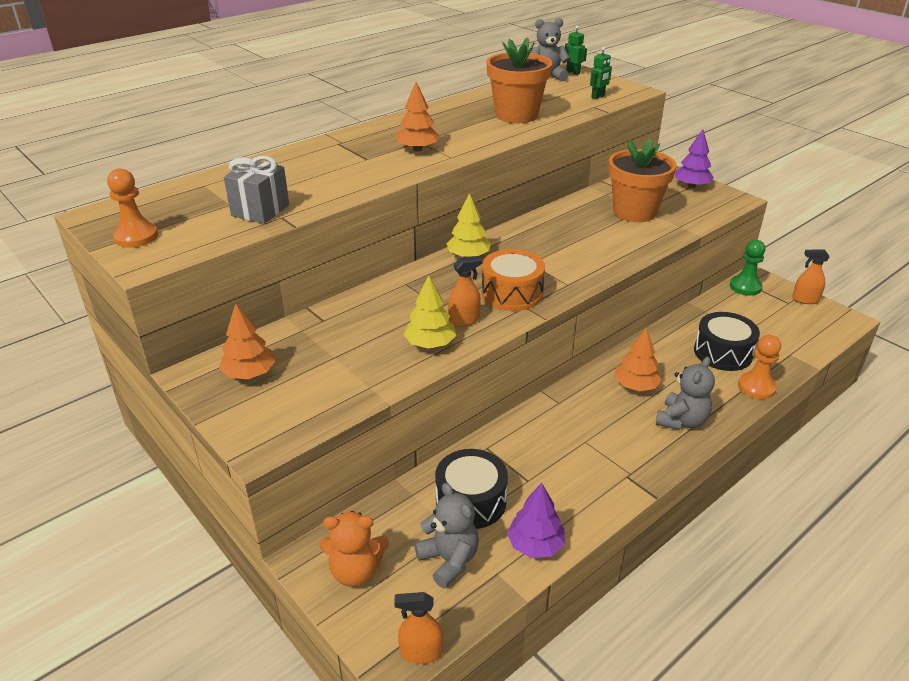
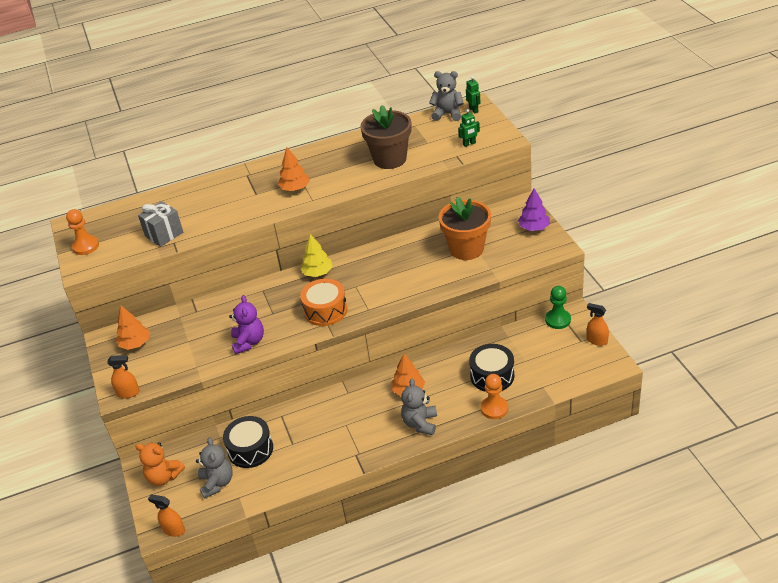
camera: 25 degrees right, 5 degrees up
yellow tree [403,275,456,349] -> purple teddy bear [229,295,264,354]
orange spray bottle [448,256,483,327] -> orange spray bottle moved to [107,355,140,398]
orange flower pot [486,37,552,123] -> brown flower pot [361,105,411,169]
purple tree [507,483,565,558] -> none
grey teddy bear [656,357,715,430] -> grey teddy bear turned 135 degrees clockwise [401,378,437,435]

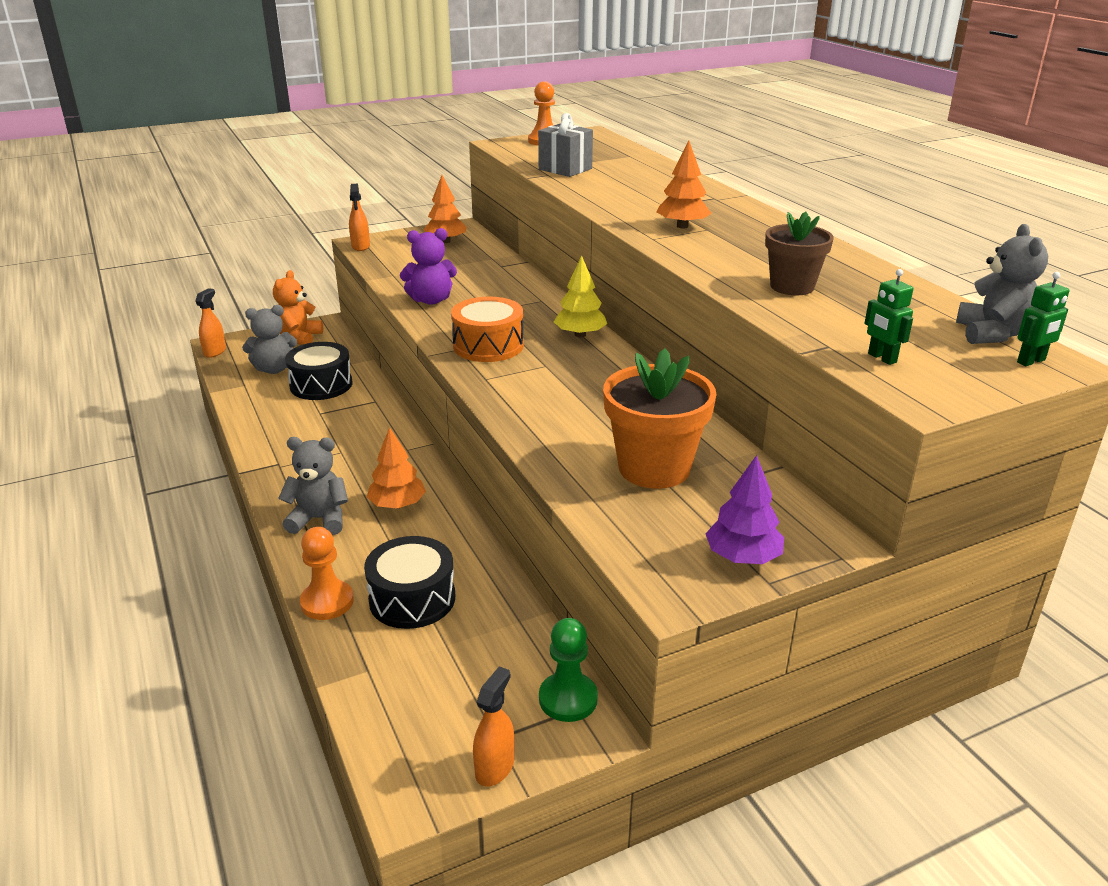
camera: 80 degrees right, 10 degrees down
brown flower pot [361,105,411,169] -> brown flower pot [765,211,834,295], size x0.65

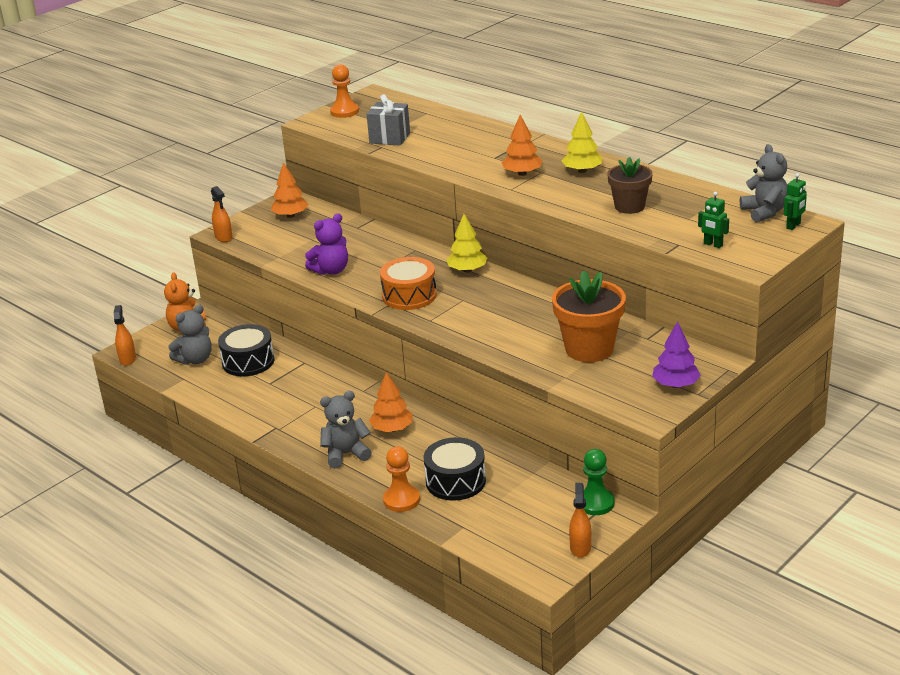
camera: 20 degrees left, 0 degrees up
none -> yellow tree [562,111,602,173]

